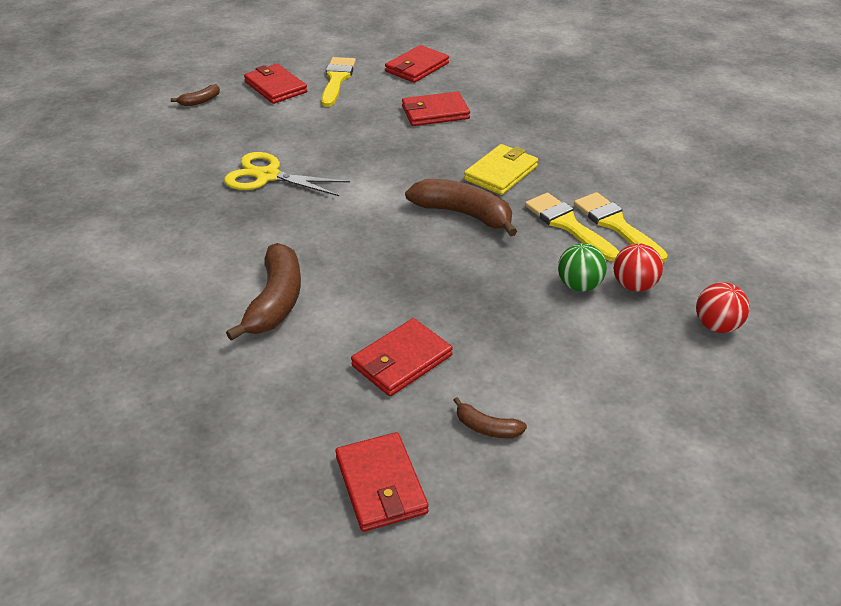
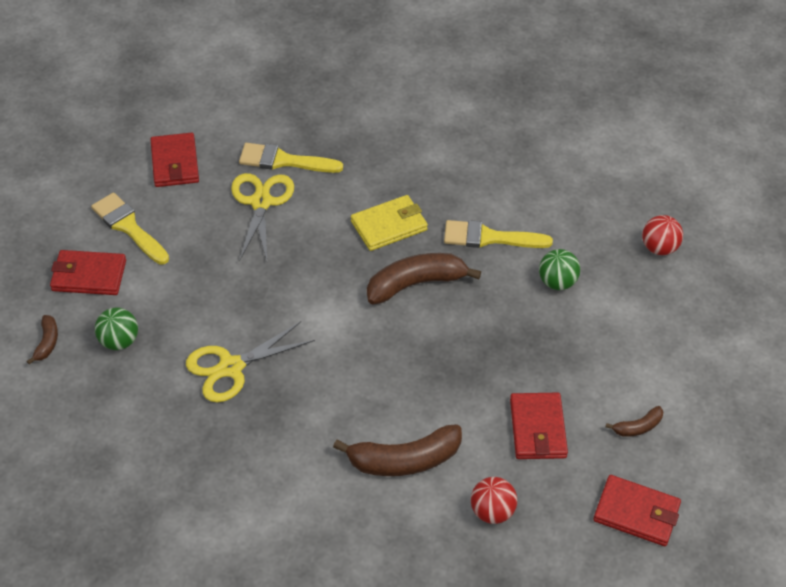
camera: 50 degrees left, 10 degrees up
brown banana [226,243,301,341] -> brown banana turned 120 degrees clockwise [333,424,462,476]
red wallet [402,92,470,126] -> yellow scissors [231,173,294,261]
yellow wallet [464,144,538,195] -> yellow wallet turned 75 degrees clockwise [351,195,428,251]
yellow brush [574,192,668,262] -> yellow brush moved to [239,143,343,173]
red ball [613,243,663,292] -> red ball moved to [471,477,517,524]
none -> green ball [95,307,138,350]

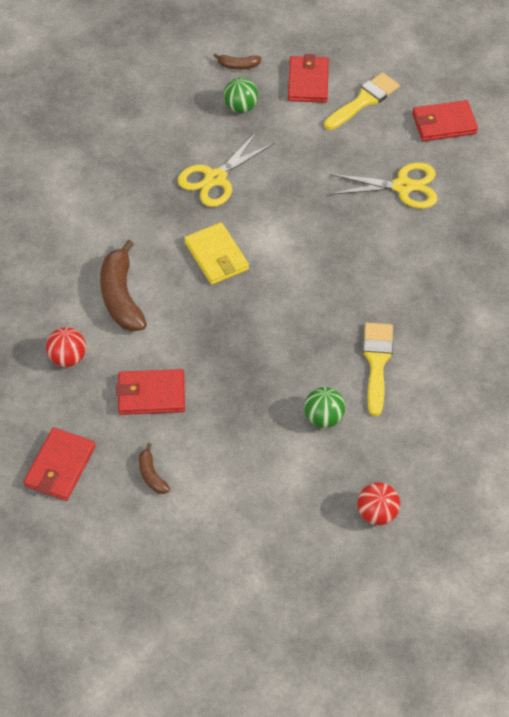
camera: 90 degrees right, 5 degrees up
yellow scissors [186,321,315,402] -> yellow scissors turned 105 degrees counterclockwise [178,132,275,207]
yellow brush [239,143,343,173] -> none
yellow wallet [351,195,428,251] -> yellow wallet moved to [184,222,249,285]
brown banana [367,253,481,305] -> none

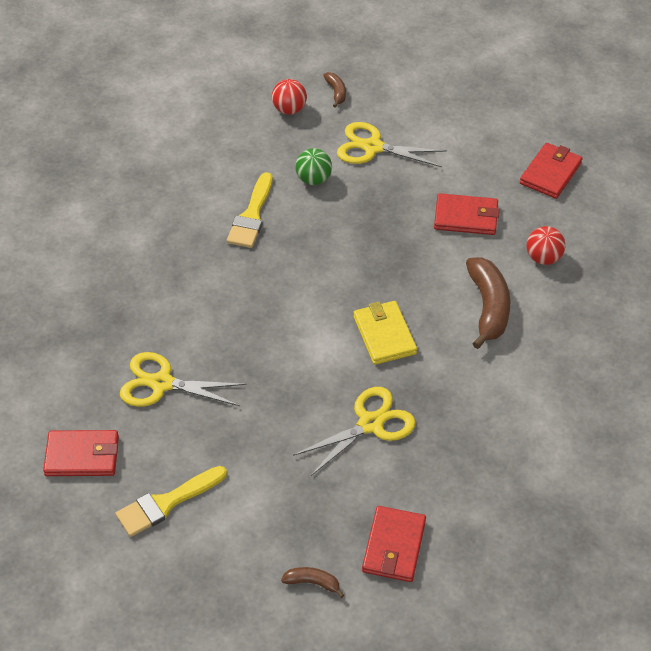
camera: 170 degrees left, 5 degrees down
brown banana [139,443,170,494] -> brown banana moved to [323,72,346,108]
green ball [223,77,258,113] -> none
red wallet [288,54,329,103] -> red wallet moved to [362,506,426,582]
none -> yellow scissors [337,122,447,167]

